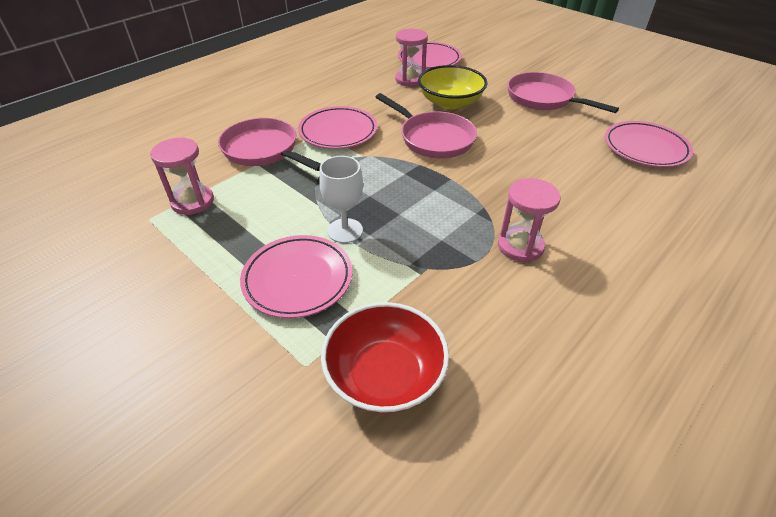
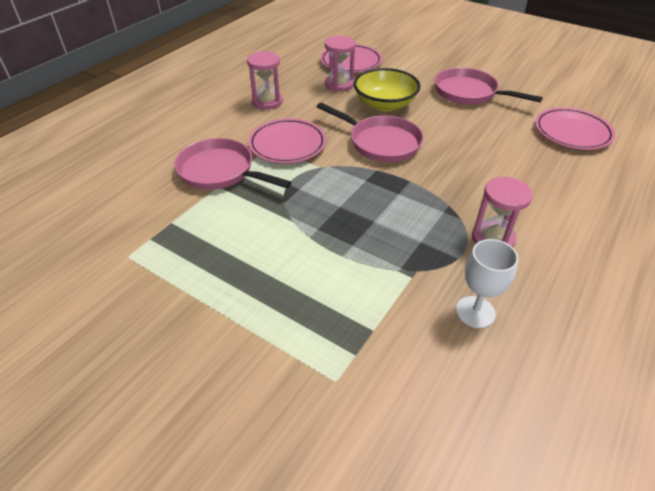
camera: 10 degrees left, 0 degrees up
pink hourglass [150,137,214,215] -> pink hourglass moved to [247,51,283,110]
pink plate [240,235,352,318] -> none
white goblet [319,156,363,243] -> white goblet moved to [456,239,518,328]
red bowl [321,302,449,413] -> none

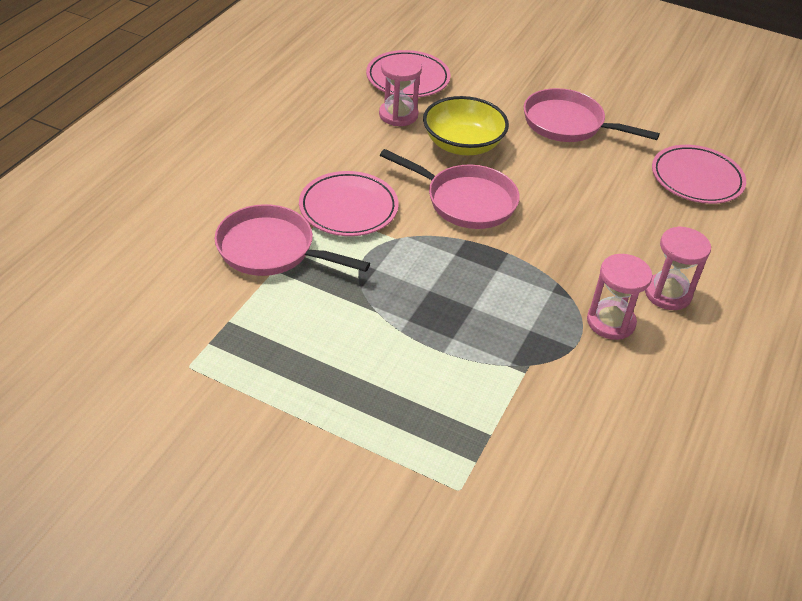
camera: 10 degrees left, 0 degrees up
pink hourglass [247,51,283,110] -> pink hourglass moved to [645,226,711,310]
white goblet [456,239,518,328] -> none

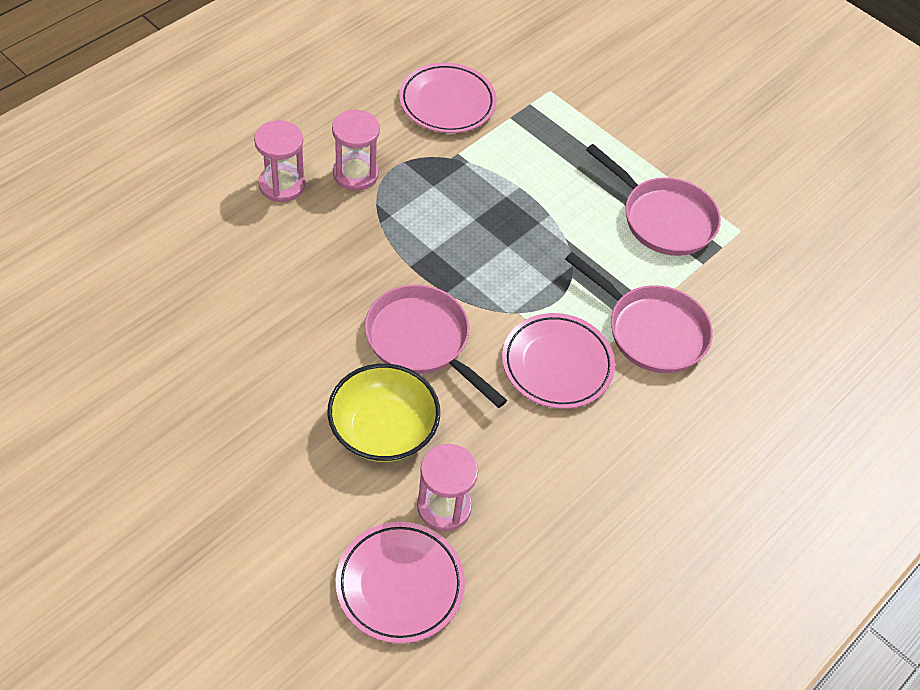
camera: 165 degrees left, 10 degrees up
pink pan [524,88,660,142] -> pink pan moved to [586,144,721,256]
pink plate [652,145,746,204] -> pink plate moved to [399,63,497,133]

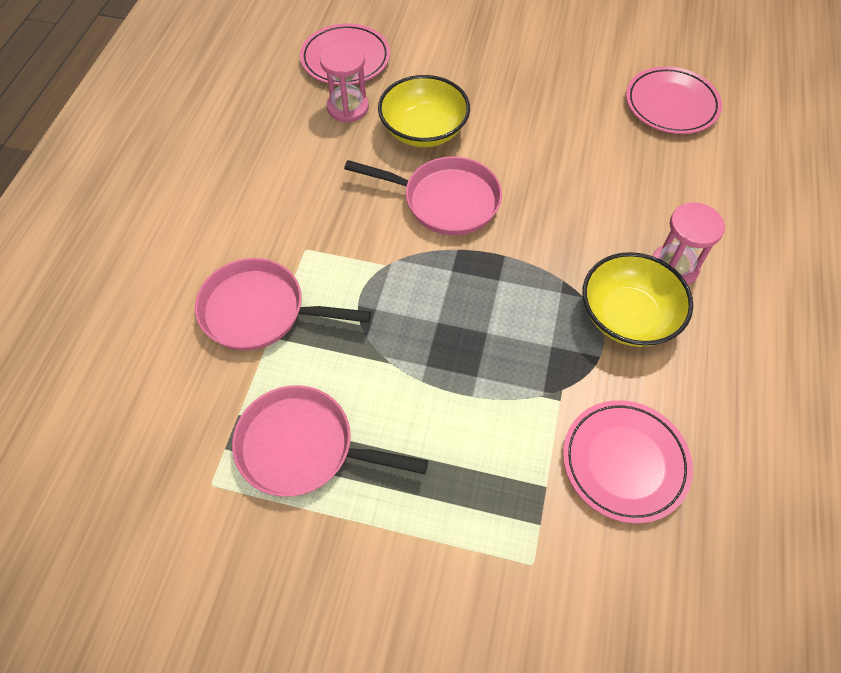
camera: 155 degrees right, 5 degrees up
pink hourglass [332,109,380,191] -> yellow bowl [583,252,693,347]
pink plate [502,313,615,409] -> pink plate moved to [626,66,722,134]

